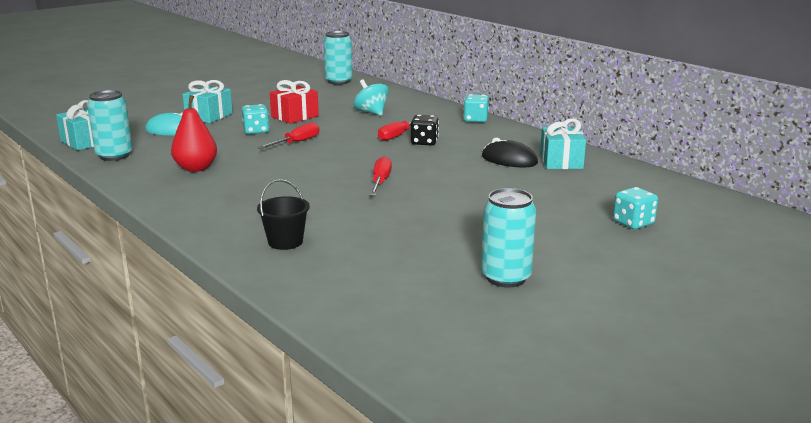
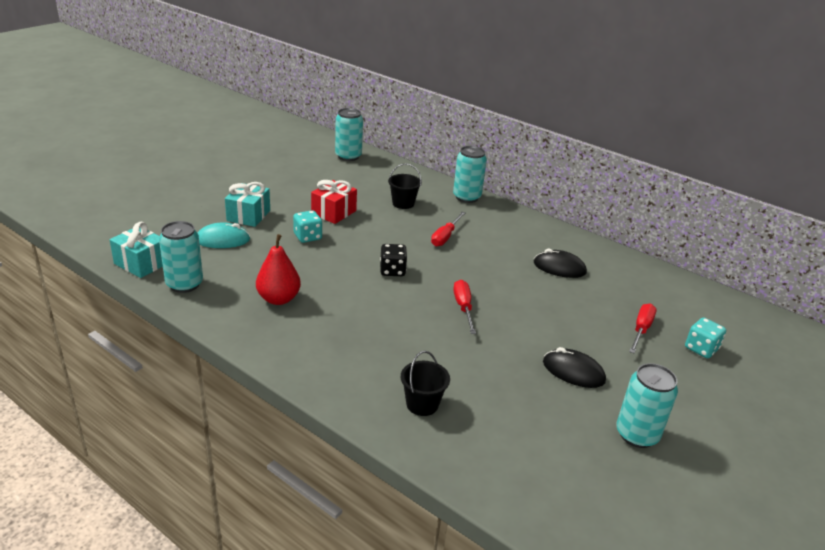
camera: 15 degrees left, 10 degrees up
red screwdriver [257,122,319,149] -> red screwdriver moved to [629,303,657,353]
turquoise spinning top [354,79,389,116] -> black bucket [388,163,422,209]
black dice [411,115,439,145] -> black dice moved to [380,244,407,276]
turquoise dice [463,94,489,122] -> none
turquoise gift [540,118,586,169] -> none
none -> turquoise can [453,146,487,203]
none -> black mouse [543,347,606,388]

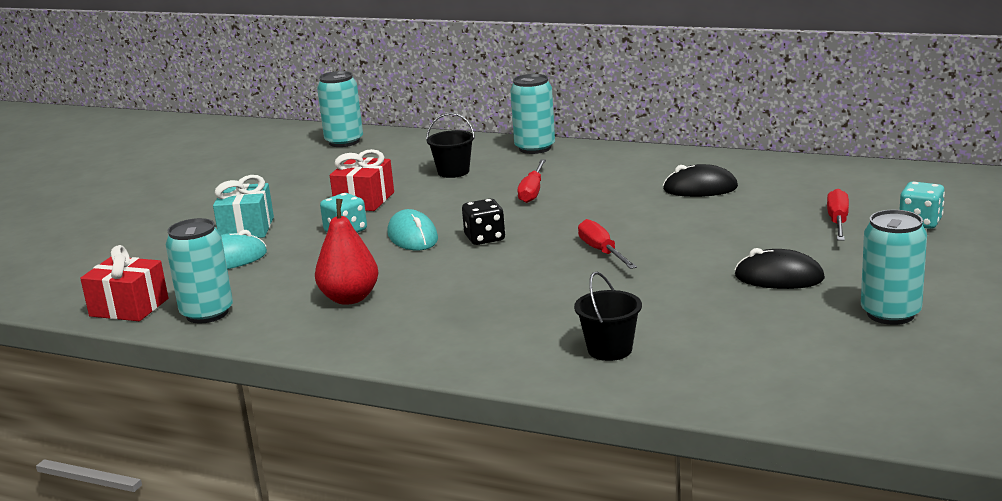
camera: 10 degrees left, 10 degrees down
turquoise gift [110,222,163,278] -> red gift [80,245,168,321]
none -> turquoise mouse [387,209,438,251]

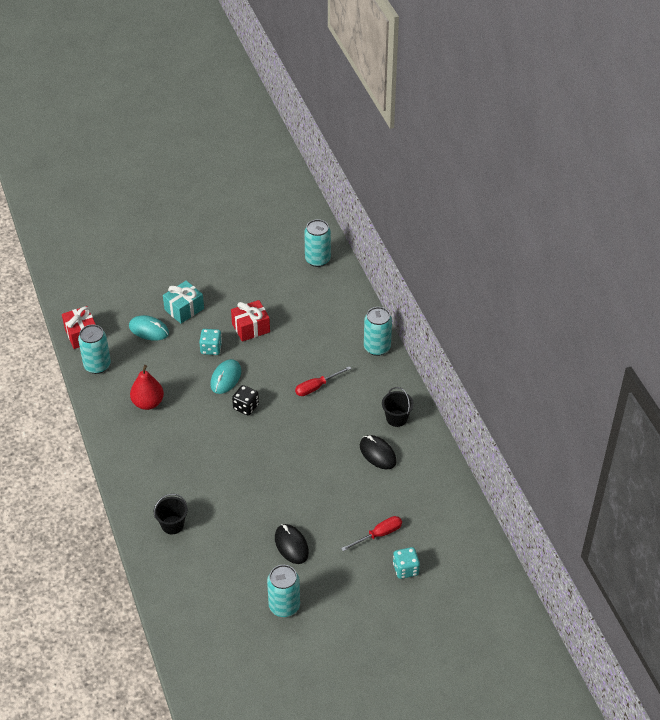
camera: 45 degrees right, 25 degrees up
black bucket [426,113,475,178] -> black bucket moved to [382,387,414,427]
red screwdriver [578,219,637,269] -> none

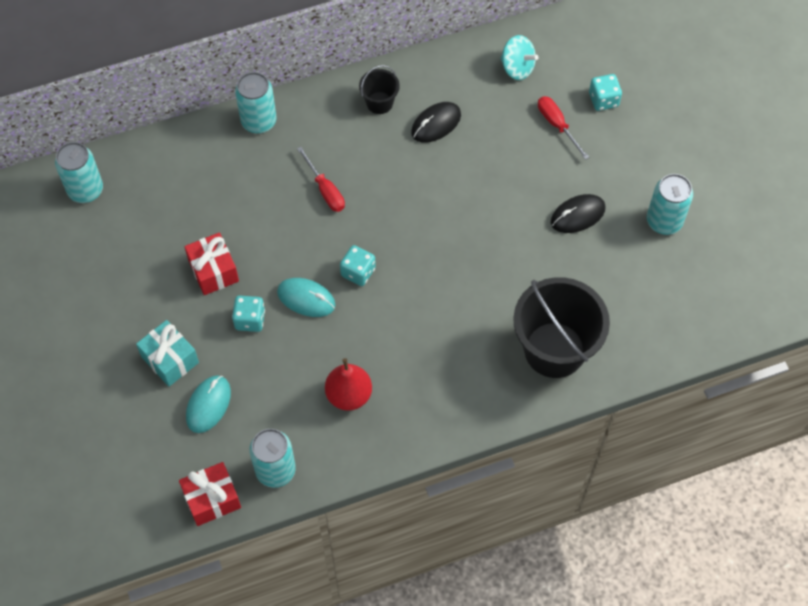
camera: 90 degrees left, 15 degrees up
black bucket [154,494,188,534] -> black bucket [513,277,610,378], size x2.11
black dice [232,385,259,416] -> turquoise dice [340,245,376,286]
none -> turquoise spinning top [500,35,538,80]

